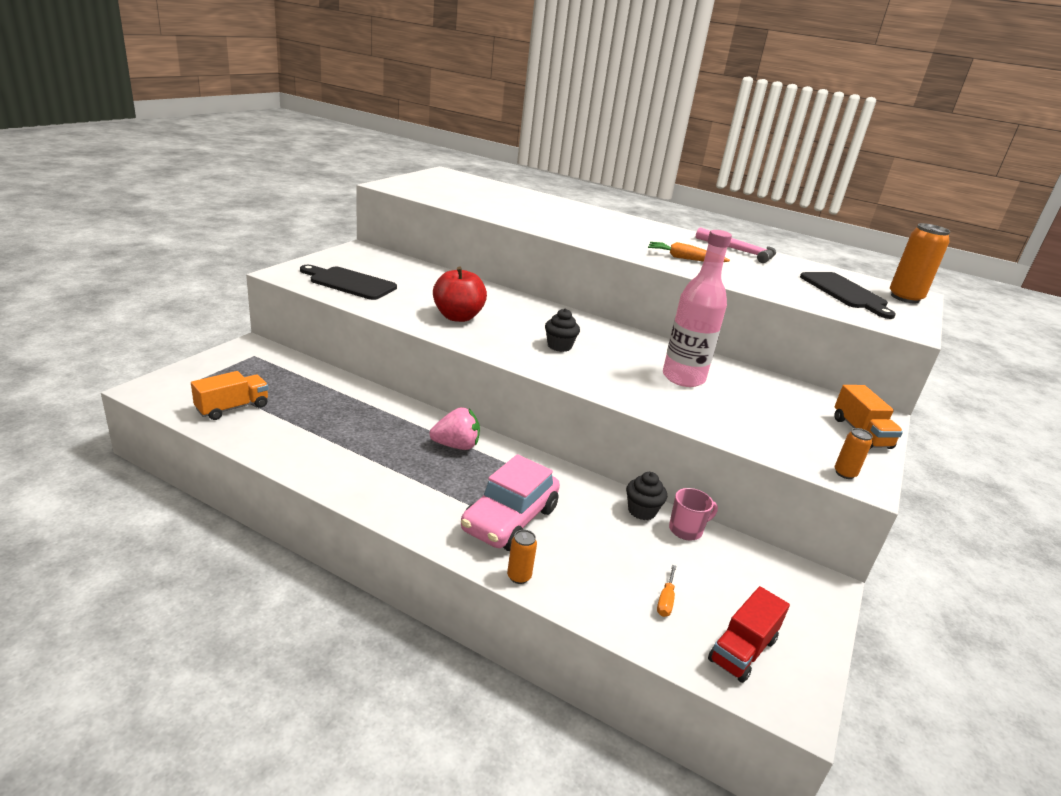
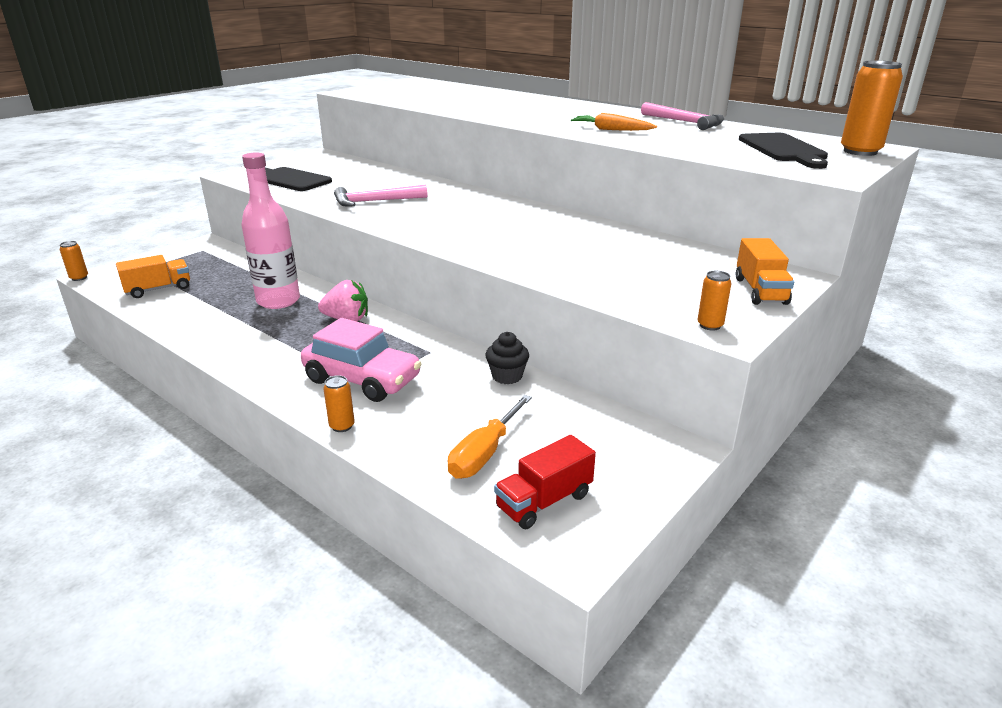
camera: 15 degrees right, 0 degrees up
red apple [433,266,487,322] -> pink hammer [334,184,428,206]
pink car [461,454,560,551] -> pink car turned 105 degrees counterclockwise [301,318,422,402]
black cupcake [545,308,580,352] -> none
orange screwdriver [657,565,676,617] -> orange screwdriver [448,395,532,479], size x1.90
pink bottle [663,230,732,387] -> pink bottle moved to [241,153,300,309]
pink mug [669,488,718,541] -> none
none -> orange can [60,241,88,281]

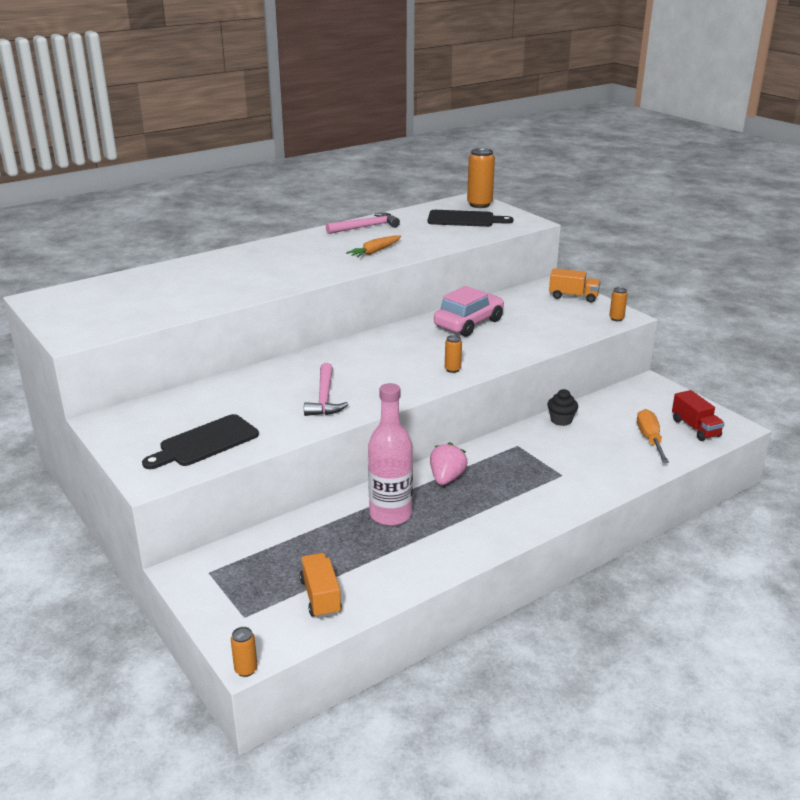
camera: 75 degrees left, 0 degrees up
pink car [301,318,422,402] -> pink car moved to [434,286,504,337]
orange can [323,375,355,432] -> orange can moved to [445,335,462,373]
orange screwdriver [448,395,532,479] -> orange screwdriver turned 135 degrees counterclockwise [637,409,669,463]

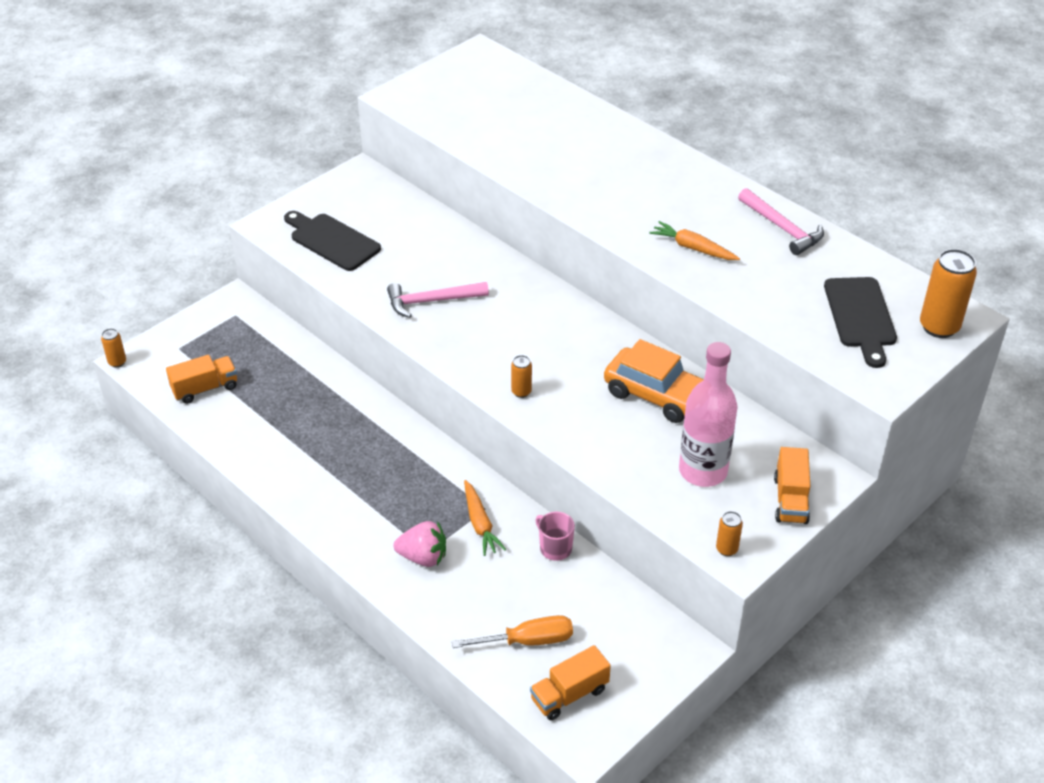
camera: 80 degrees right, 15 degrees up
pink bottle [368,383,413,526] -> pink bottle moved to [679,342,738,487]
pink strawberry [430,442,467,485] -> pink strawberry moved to [394,521,446,567]
pink car [434,286,504,337] -> orange car [604,339,704,423]
black cupcake [547,389,578,426] -> pink mug [536,512,575,561]
red truck [672,390,725,441] -> orange truck [530,645,611,720]
none -> orange carrot [464,480,506,556]

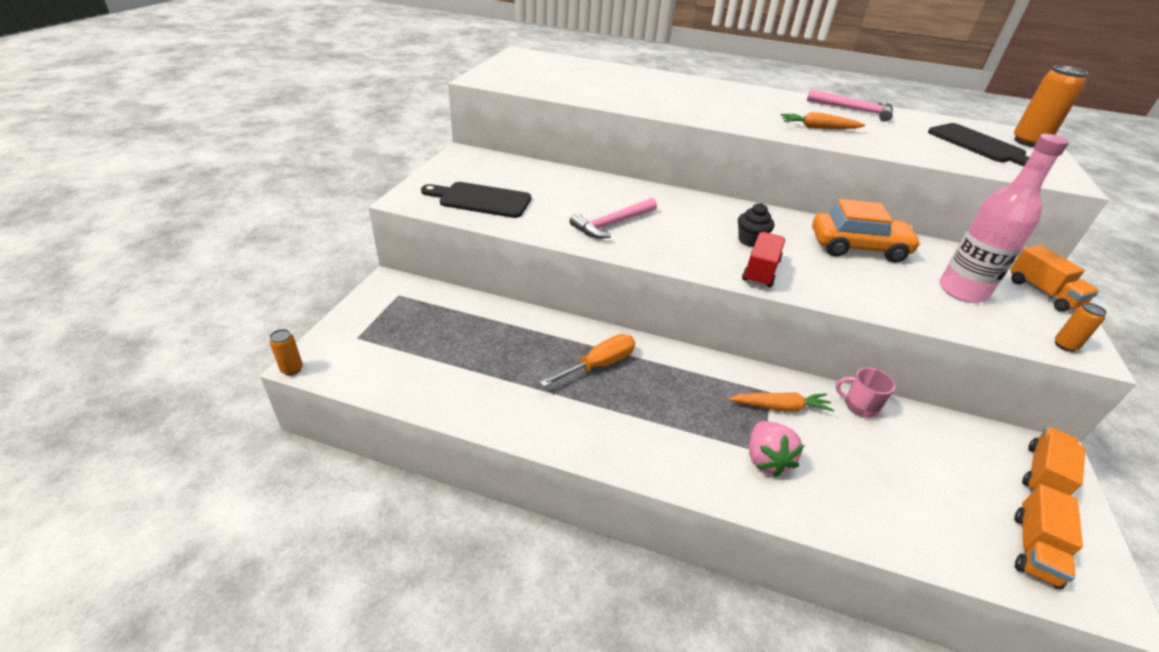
camera: 30 degrees left, 5 degrees down
orange truck [166,355,237,404] -> orange truck moved to [1022,427,1086,496]
pink strawberry [394,521,446,567] -> pink strawberry turned 105 degrees clockwise [749,421,804,477]
orange screwdriver [452,615,573,648] -> orange screwdriver moved to [540,334,635,387]
orange carrot [464,480,506,556] -> orange carrot turned 45 degrees counterclockwise [728,392,835,412]
orange can [511,355,532,398] -> red truck [742,232,785,287]
none -> black cupcake [738,203,774,247]

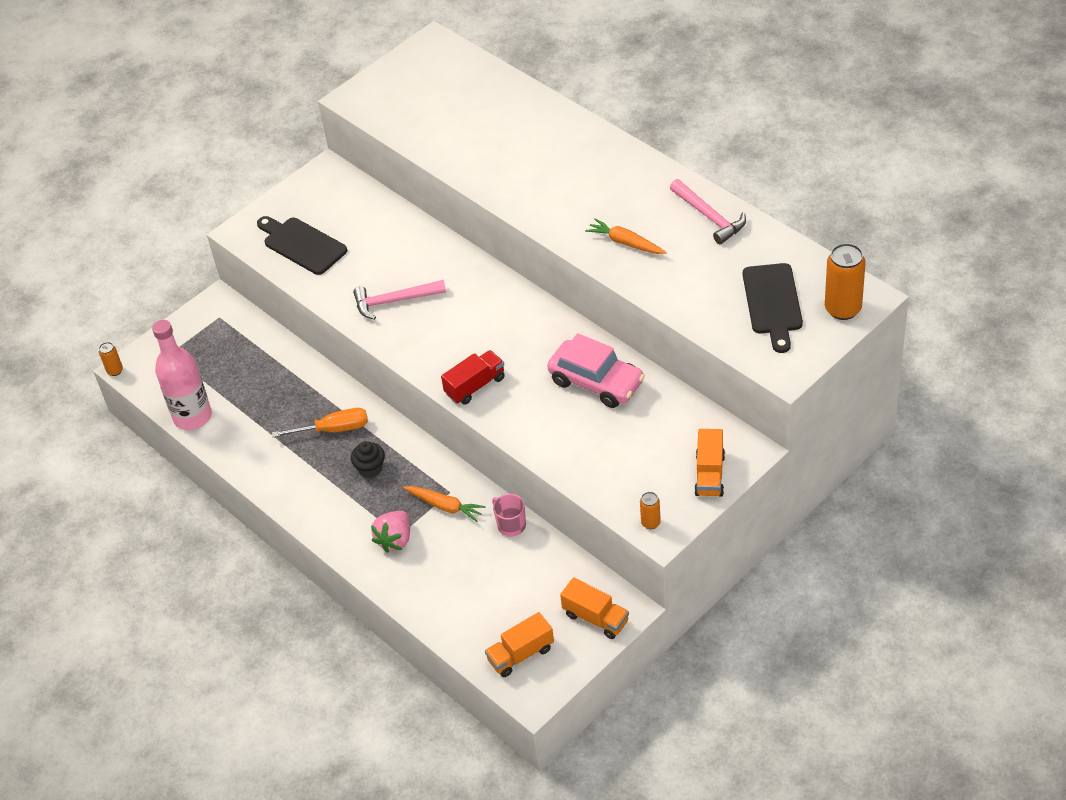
camera: 35 degrees right, 10 degrees up
black cupcake [738,203,774,247] -> black cupcake moved to [351,441,385,478]
orange car [812,199,922,263] -> pink car [547,333,645,408]
pink bottle [940,134,1069,303] -> pink bottle moved to [152,320,212,430]
orange truck [1022,427,1086,496] -> orange truck turned 60 degrees clockwise [560,577,629,639]

